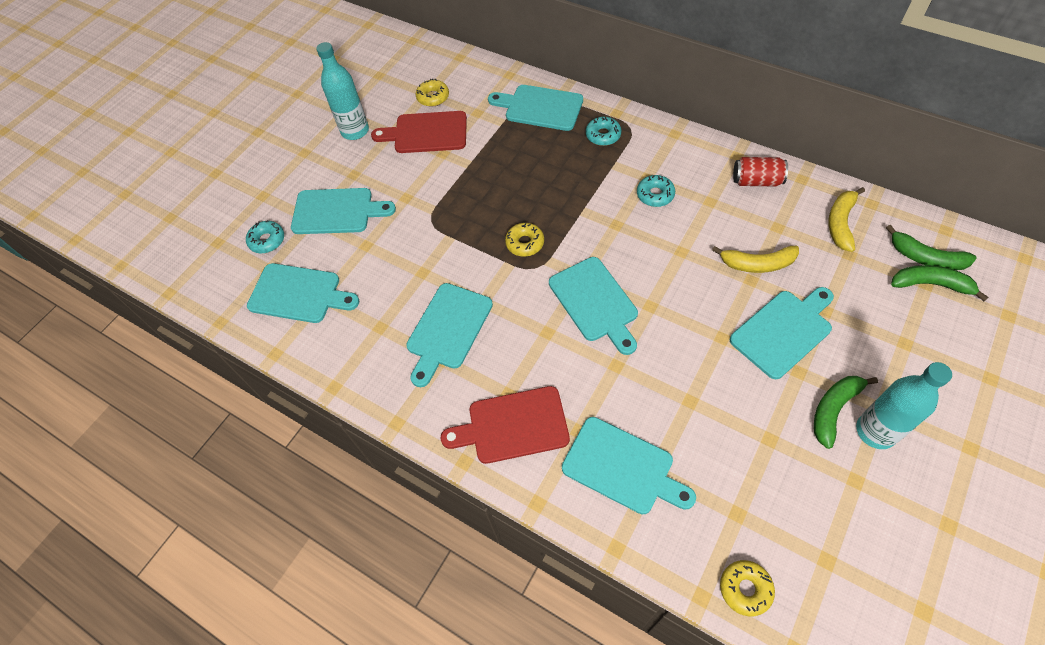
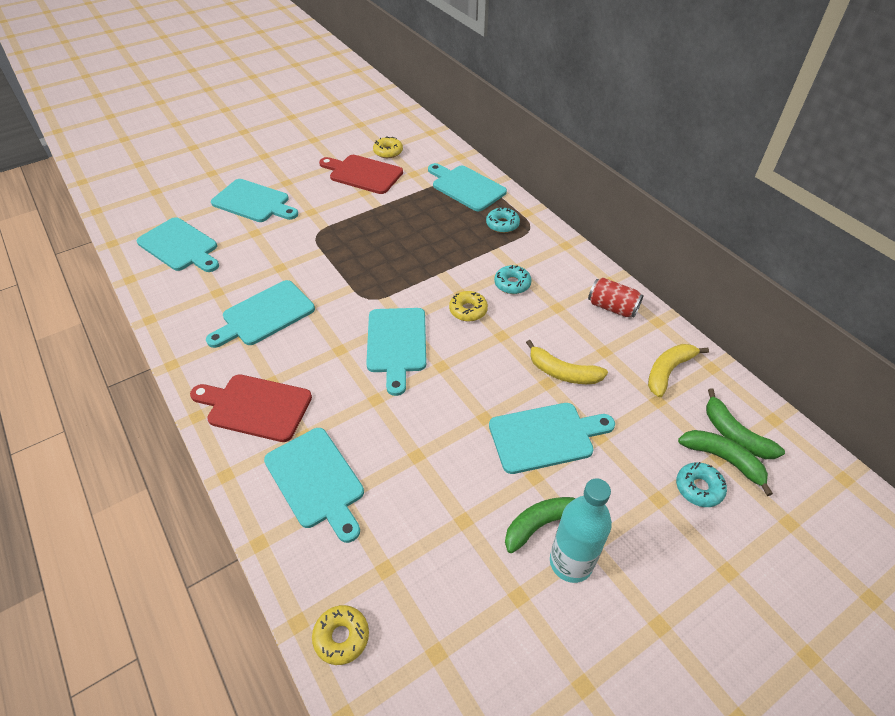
camera: 20 degrees right, 10 degrees down
turquoise donut [246,220,284,253] -> turquoise donut moved to [676,462,727,507]
turquoise bottle [316,42,369,140] -> none
yellow donut [505,223,544,257] -> yellow donut moved to [449,291,488,322]

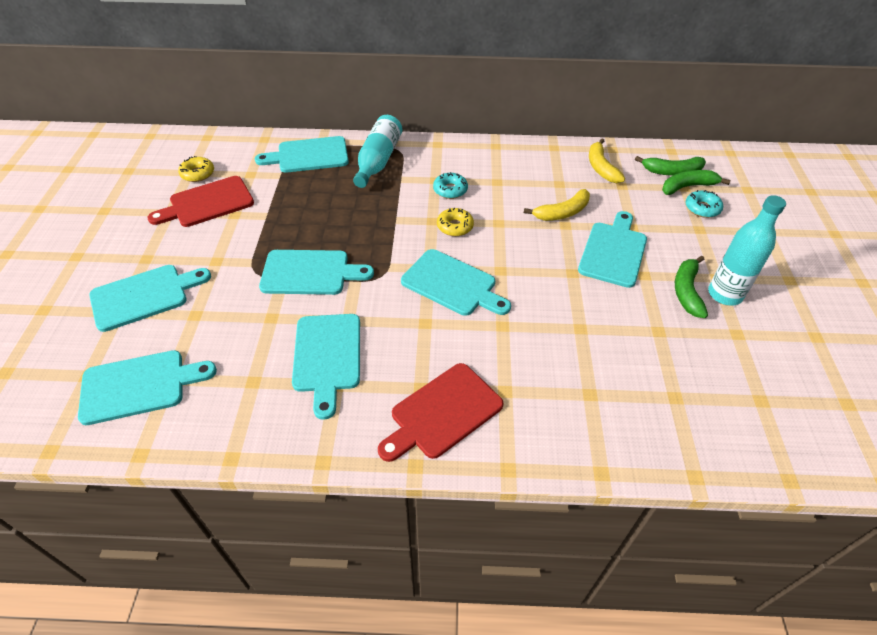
camera: 55 degrees left, 0 degrees up
turquoise cutting board [264,428,364,543] -> turquoise cutting board moved to [259,250,374,295]
yellow donut [312,605,369,665] -> none
turquoise donut [486,207,520,233] -> turquoise bottle [353,115,402,188]
red can [588,278,644,318] -> none

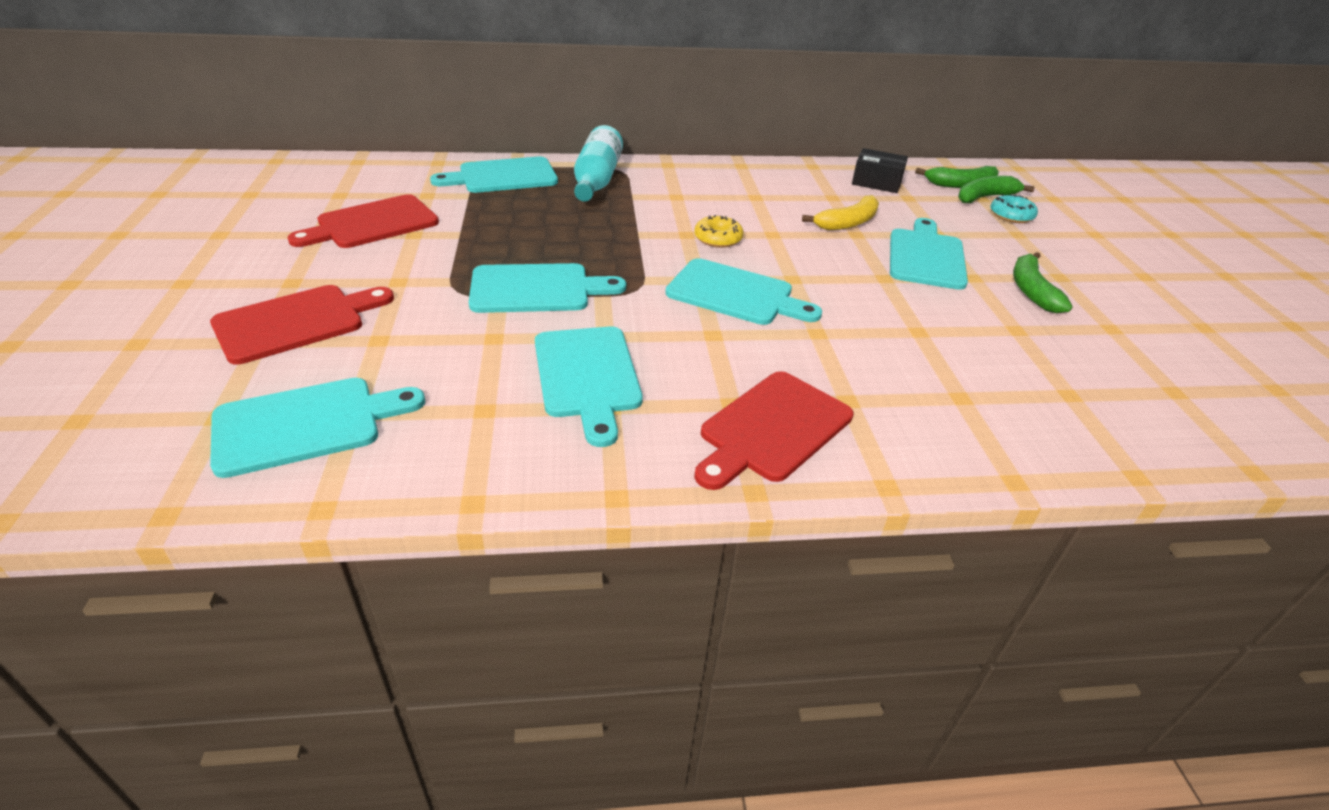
camera: 10 degrees left, 10 degrees down
turquoise cutting board [89,265,211,332] -> red cutting board [210,285,394,365]
yellow donut [178,156,214,182] -> none
turquoise donut [433,172,468,199] -> none
yellow banana [589,139,625,183] -> black box [852,148,908,193]
turquoise bottle [708,195,786,306] -> none

